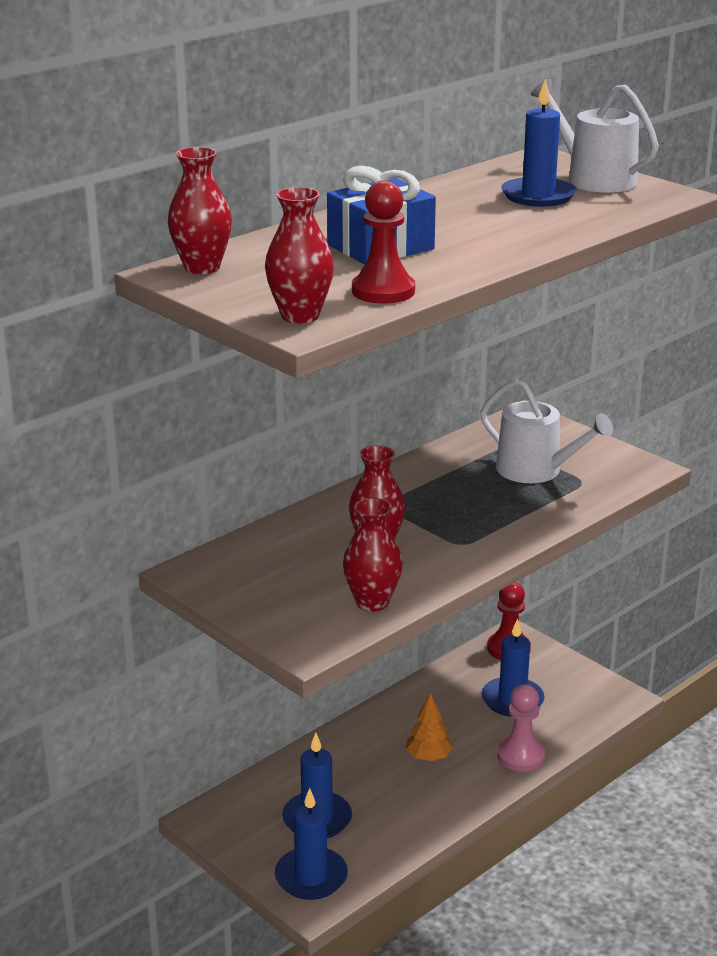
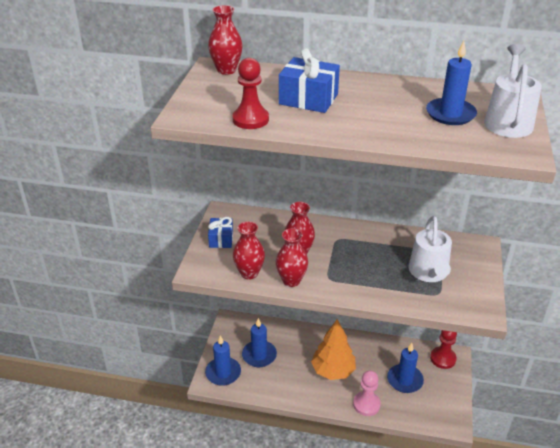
camera: 55 degrees right, 10 degrees up
red vase [265,187,334,323] -> red vase moved to [276,228,308,287]
orange tree [406,693,453,761] -> orange tree [311,319,356,380], size x1.76
none -> blue gift [208,217,233,248]

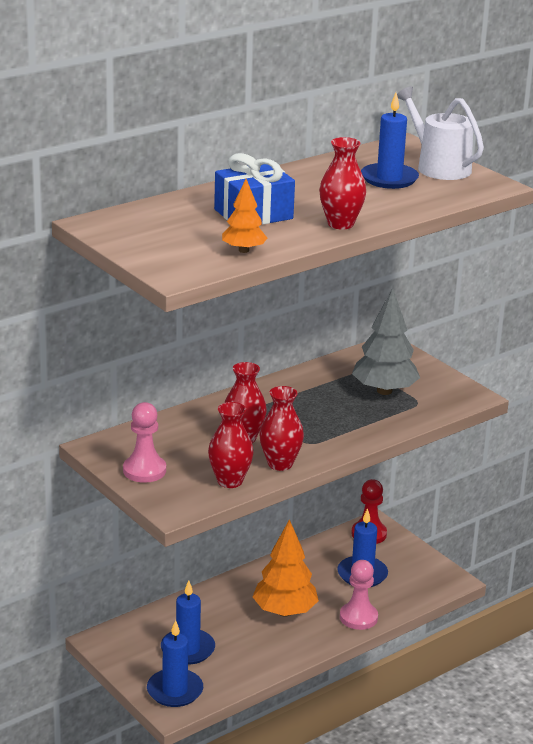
camera: 50 degrees left, 10 degrees down
red vase [208,5,243,75] -> red vase moved to [319,137,366,229]
blue gift [208,217,233,248] -> pink pawn [123,402,166,483]
red pawn [232,58,269,129] -> orange tree [222,179,268,253]
white watering can [409,216,452,282] -> grey tree [352,288,420,395]

